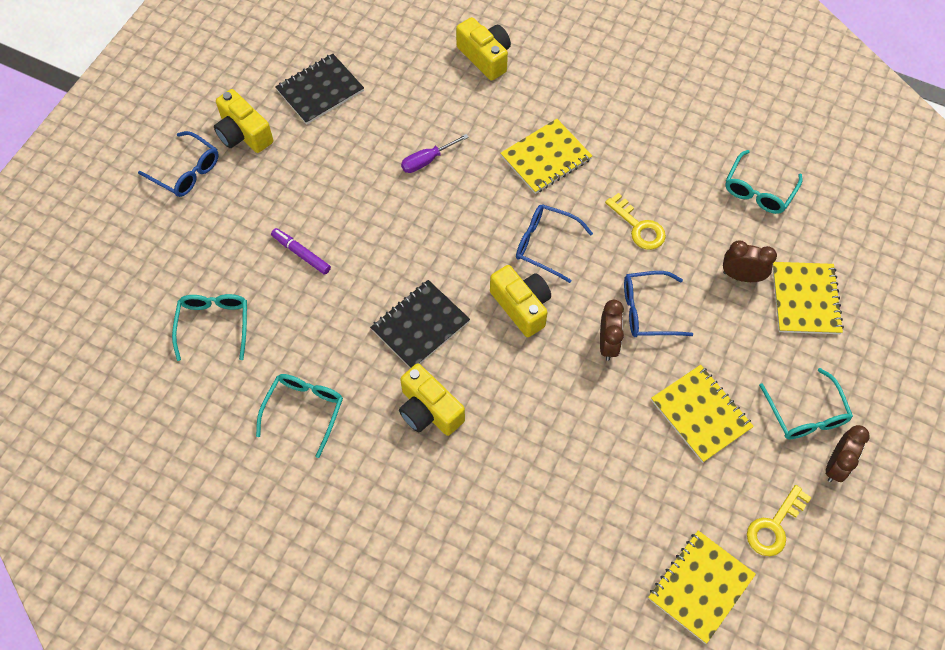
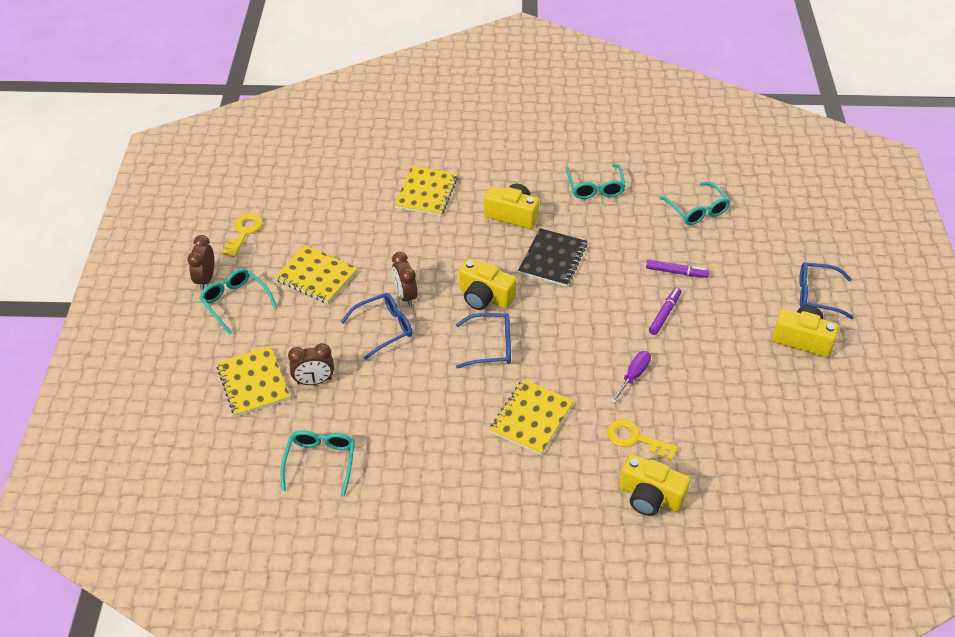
camera: 155 degrees right, 15 degrees down
black notebook [275,54,364,124] -> none
yellow key [605,193,666,250] -> yellow key moved to [607,419,678,461]
yellow notebook [648,530,756,644] -> yellow notebook moved to [394,166,458,216]
none -> purple marker [649,287,681,335]

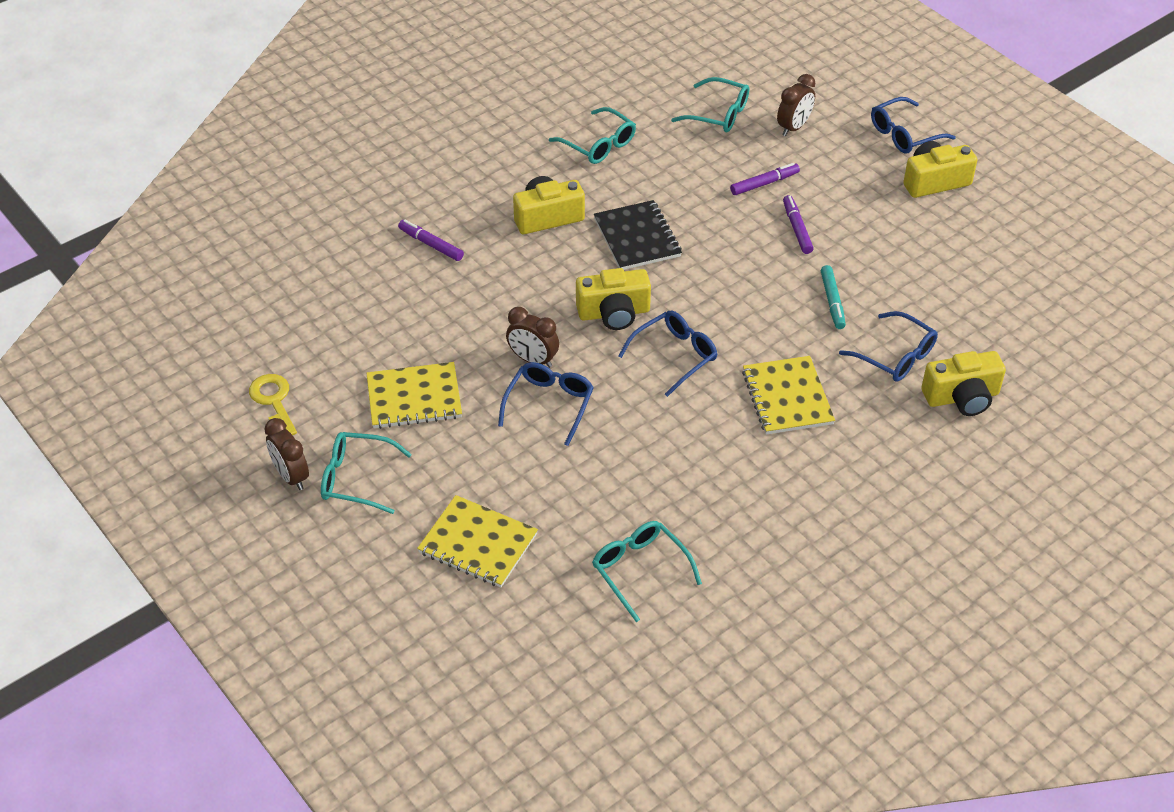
camera: 40 degrees left, 0 degrees up
brown clock [288,343,334,385] -> brown clock moved to [777,74,815,136]
yellow notebook [394,166,458,216] -> purple marker [398,220,464,261]
yellow key [607,419,678,461] -> blue glasses [839,311,938,382]
purple screwdriver [610,351,651,403] -> turquoise marker [821,265,846,329]

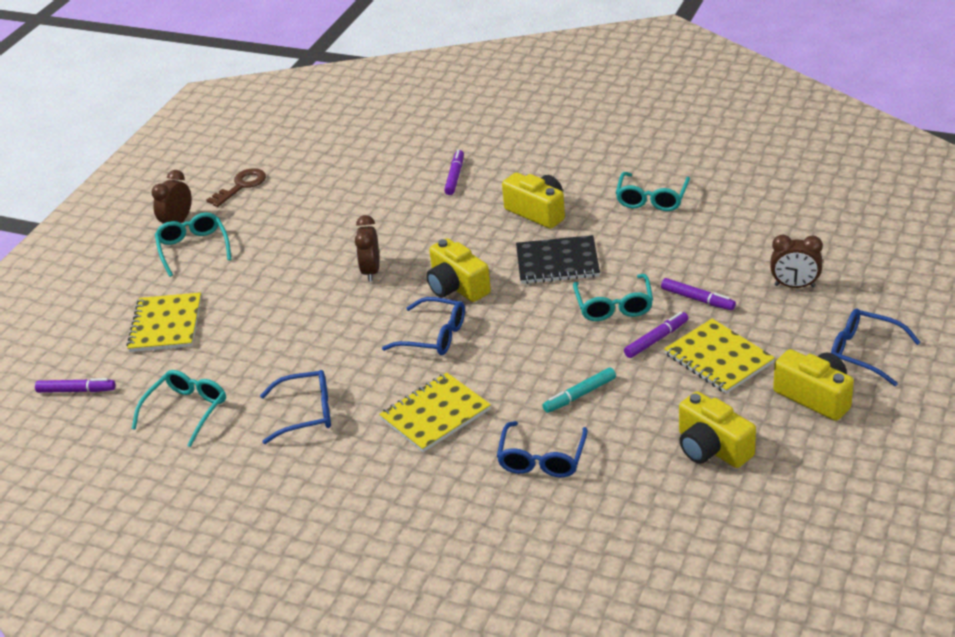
camera: 65 degrees right, 10 degrees down
yellow key [249,374,297,435] -> brown key [206,168,266,207]
yellow notebook [367,362,462,429] -> yellow notebook moved to [664,319,775,394]
blue glasses [498,362,594,446] -> blue glasses moved to [260,370,331,444]
black notebook [594,200,682,270] -> black notebook turned 45 degrees clockwise [516,235,600,284]
turquoise glasses [671,77,749,132] -> turquoise glasses moved to [573,274,653,321]
yellow camera [921,351,1006,416] -> yellow camera moved to [679,391,756,468]
none -> purple marker [35,378,116,393]

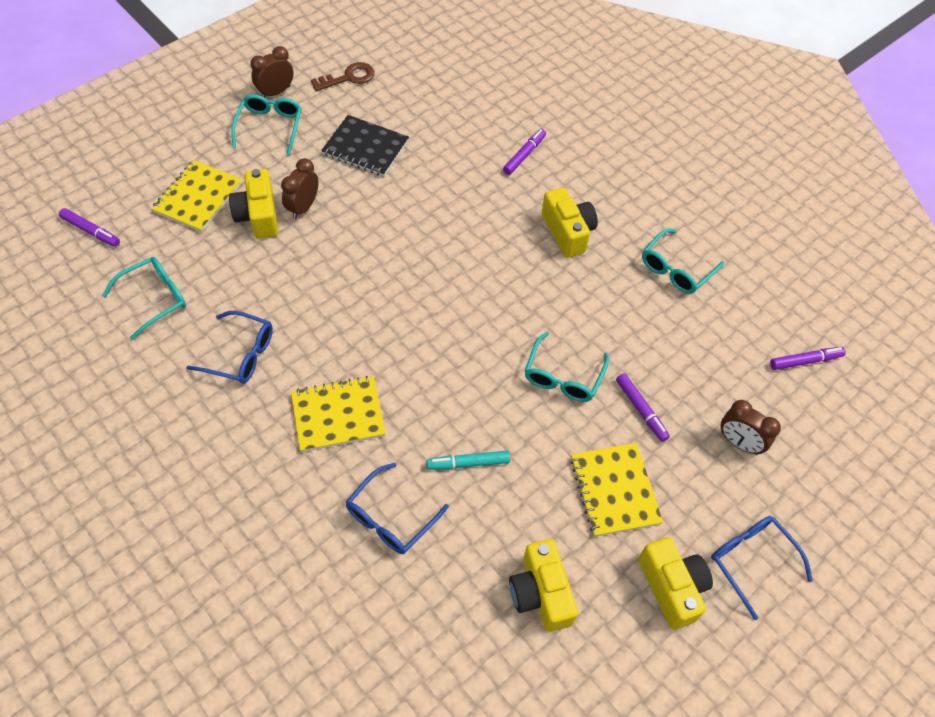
camera: 20 degrees right, 20 degrees up
brown clock [355,215,379,282] -> brown clock moved to [281,158,318,219]
blue glasses [382,297,465,355] -> none
yellow camera [426,238,491,302] -> yellow camera moved to [229,169,278,239]
black notebook [516,235,600,284] -> black notebook moved to [321,115,409,176]
purple marker [624,312,688,358] -> purple marker moved to [770,347,846,370]

